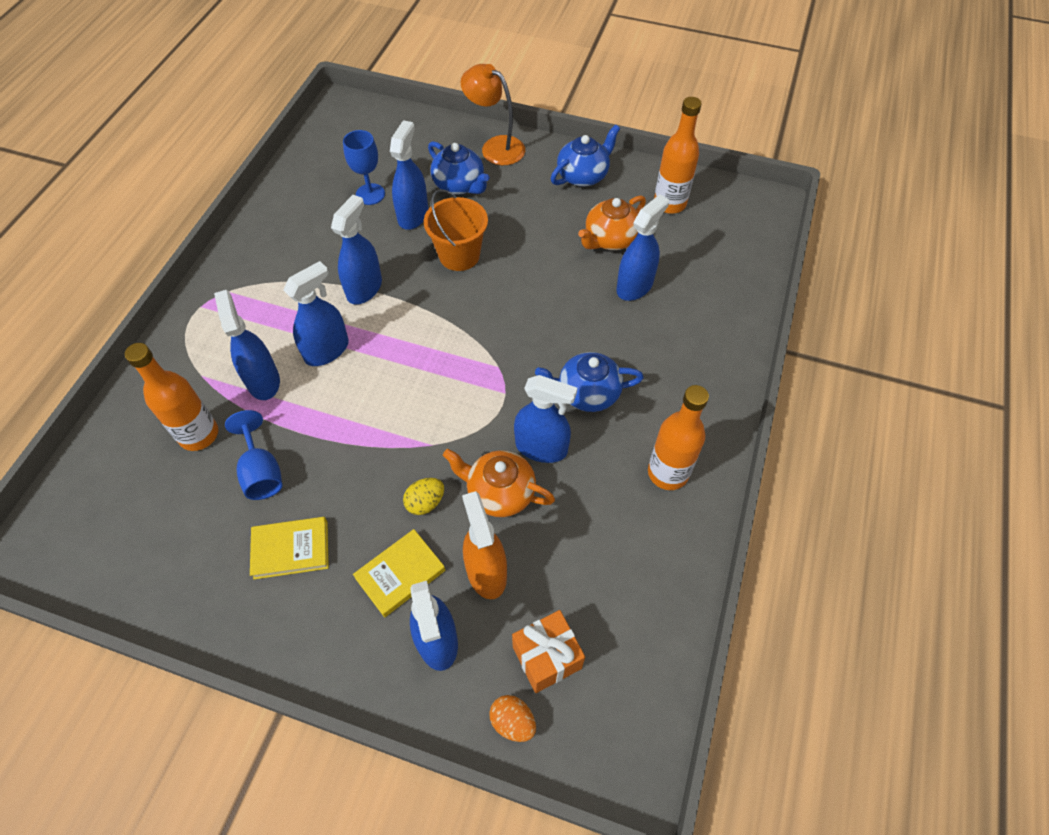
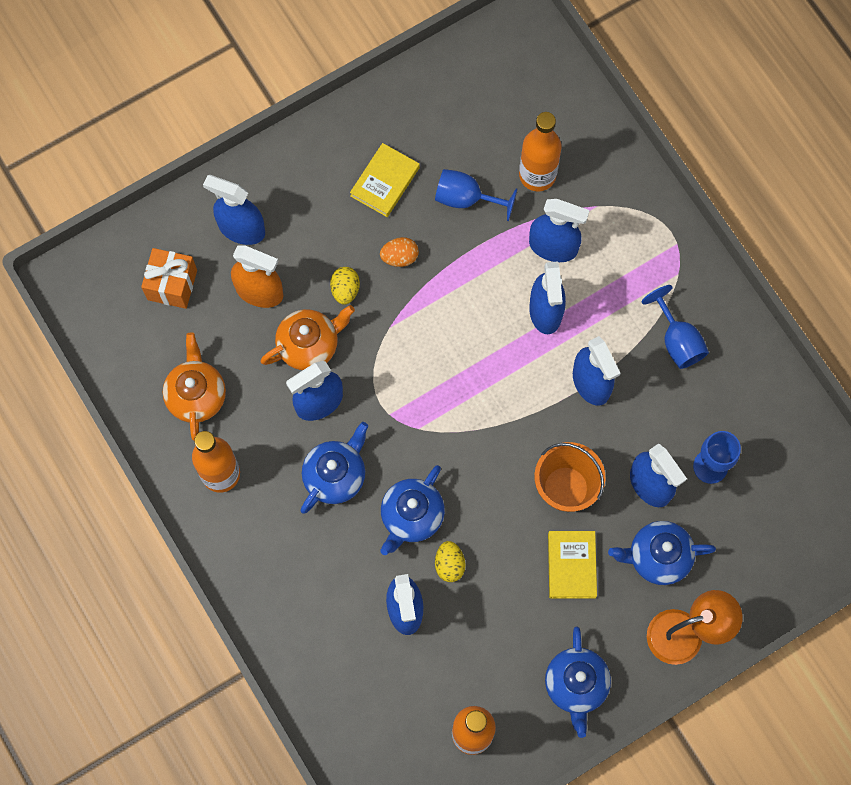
camera: 130 degrees right, 15 degrees up
yellow book [353,529,445,617] -> yellow book moved to [548,531,597,599]
orange egg [489,695,536,742] -> orange egg moved to [380,237,419,267]
orange teapot [578,195,646,250] -> orange teapot moved to [163,332,226,441]
none -> blue teapot [380,465,445,555]
none -> yellow egg [435,541,466,582]
none -> blue goblet [642,285,709,369]

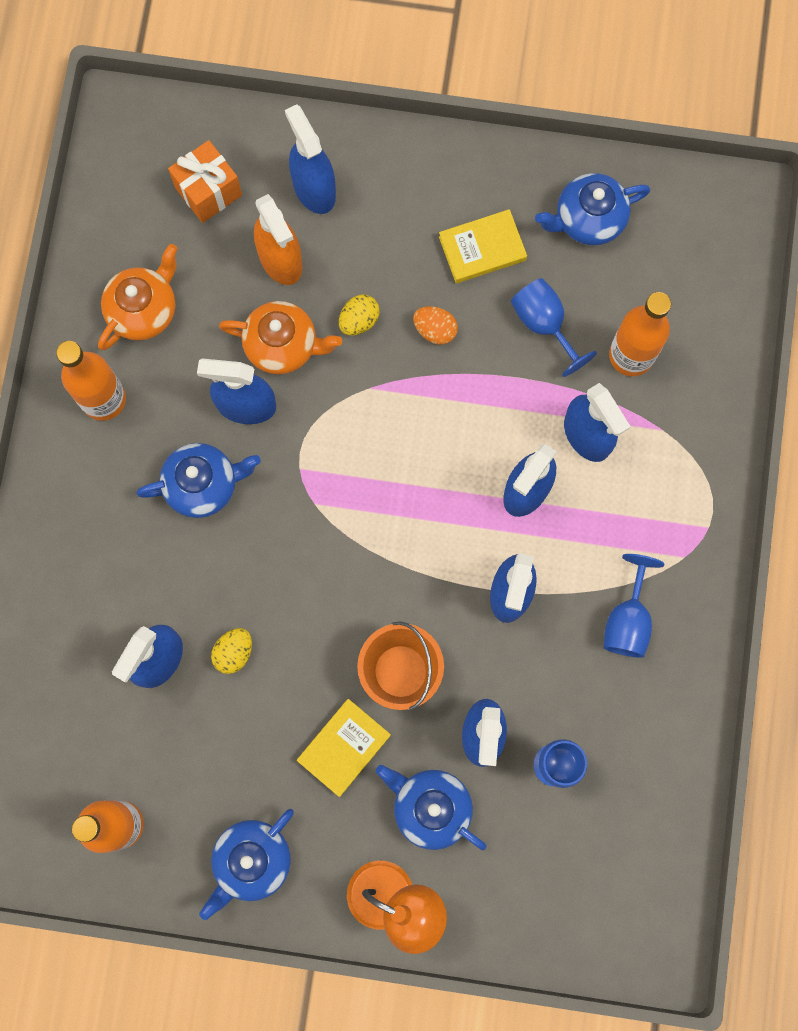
camera: 40 degrees right, 5 degrees up
blue teapot [380,465,445,555] -> blue teapot moved to [535,173,650,245]

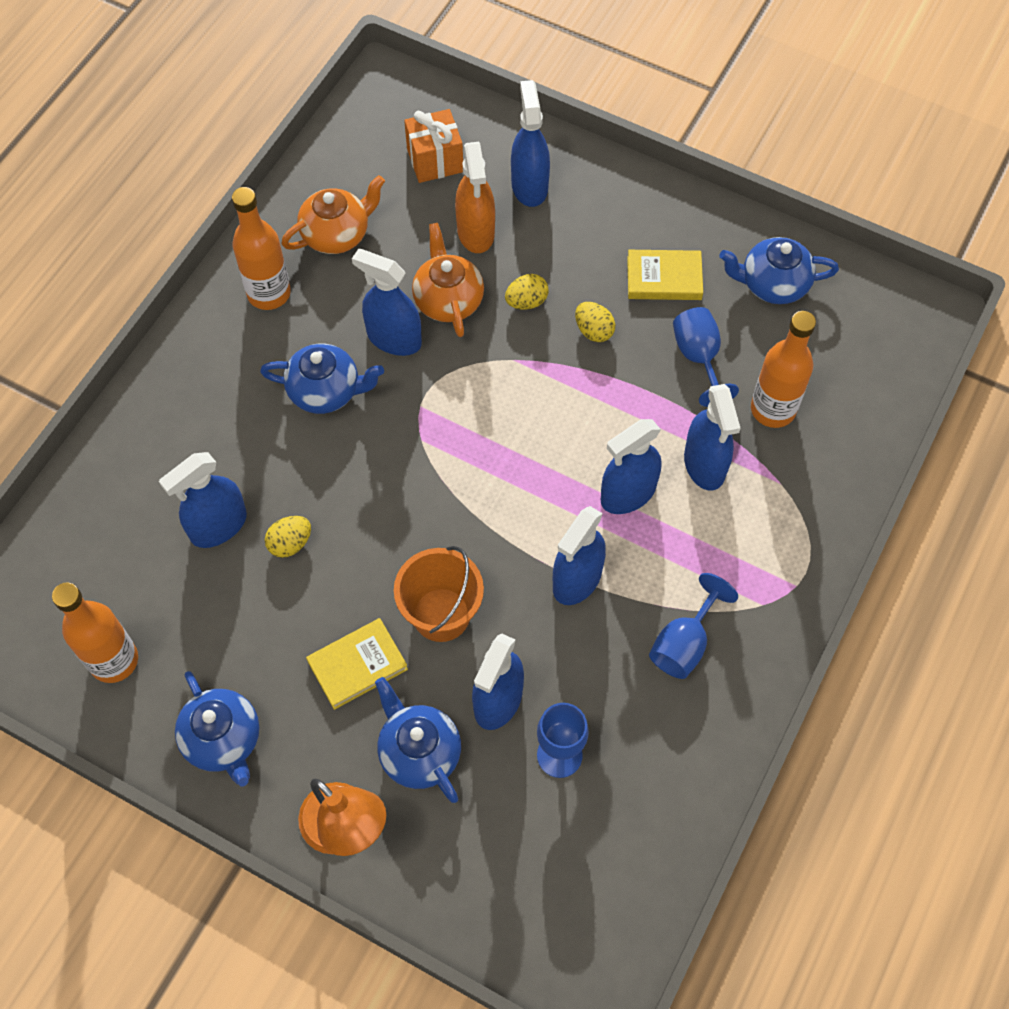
camera: 20 degrees right, 15 degrees down
blue teapot [199,809,294,920] -> blue teapot turned 90 degrees counterclockwise [175,671,259,786]
orange teapot [219,301,342,374] -> orange teapot turned 135 degrees counterclockwise [412,223,484,337]
orange egg [413,306,458,345] -> yellow egg [575,302,615,342]

